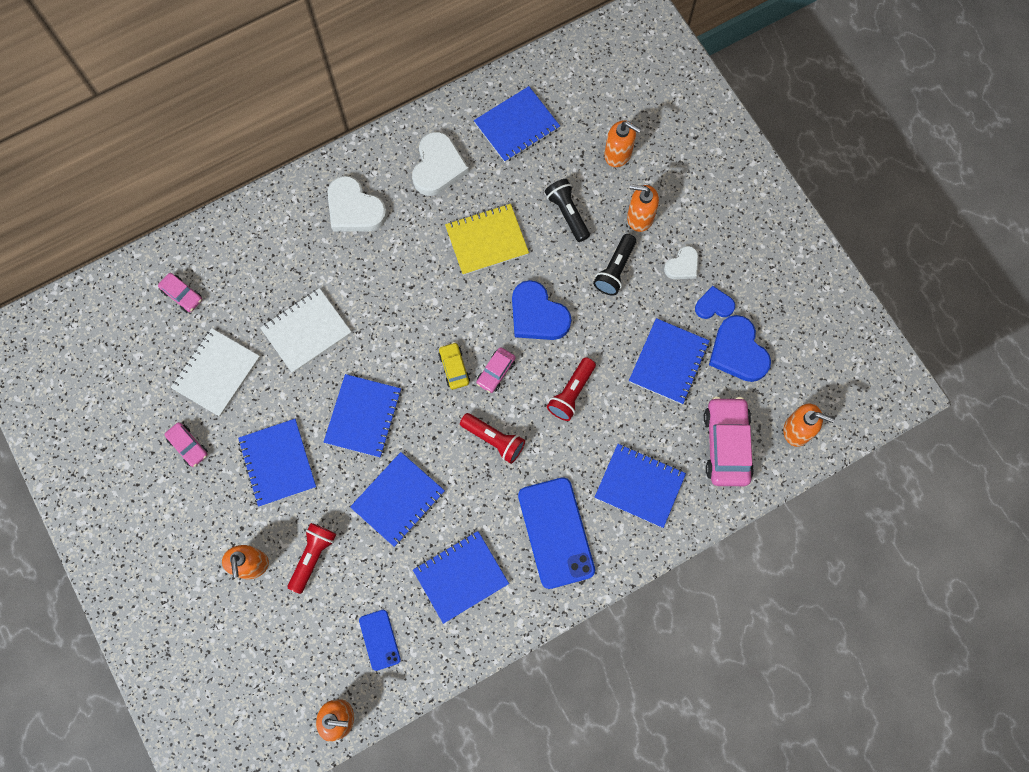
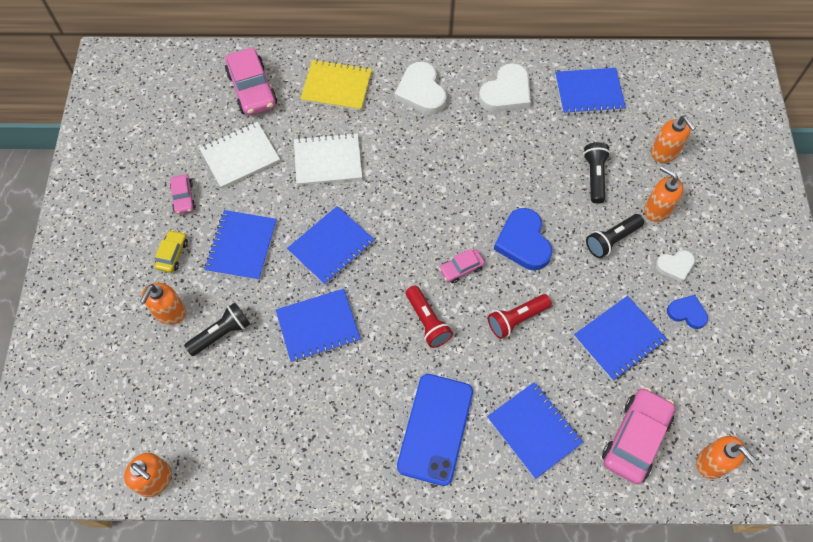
camera: 30 degrees right, 10 degrees down
pink car [158,273,202,312] -> pink car [225,48,277,116], size x1.89
red flashlight [288,523,336,594] -> black flashlight [184,302,250,356]
blue phone [359,610,401,671] -> none
blue notebook [413,531,509,624] -> none
yellow car [438,342,470,389] -> yellow car moved to [154,230,188,273]
yellow notebook [445,204,529,275] -> yellow notebook moved to [300,59,372,111]
blue heart [709,315,771,382] -> none

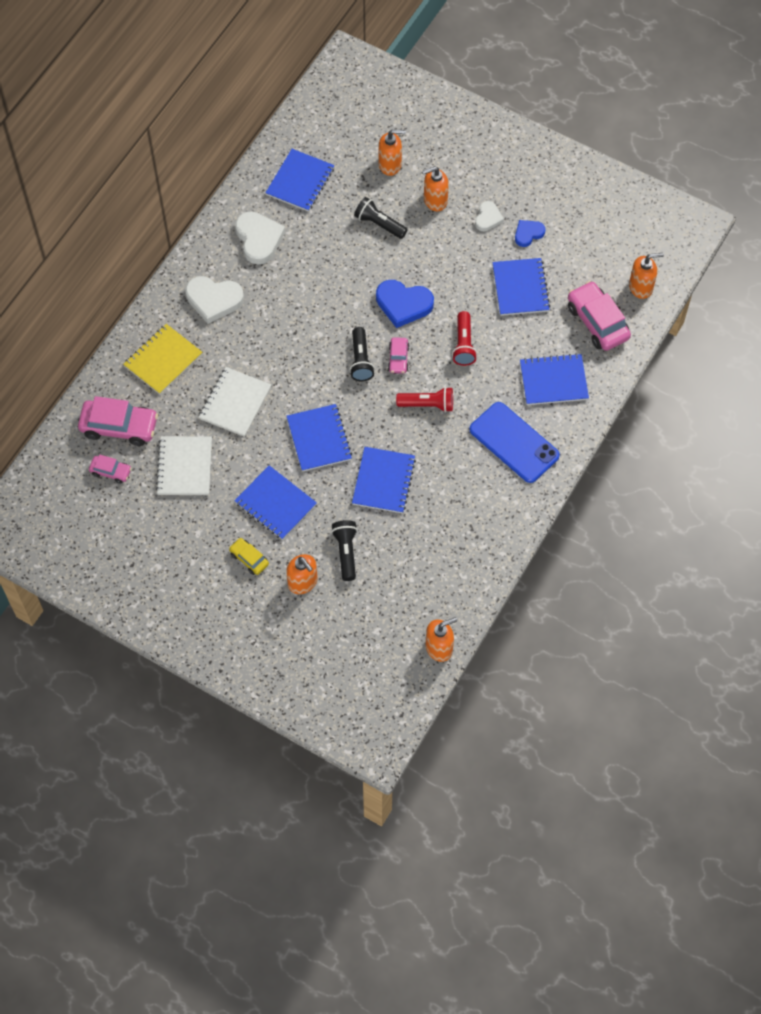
camera: 60 degrees left, 0 degrees up
pink car [170,175,196,214] -> pink car moved to [89,455,132,484]
black flashlight [586,214,644,258] -> black flashlight moved to [349,327,375,381]

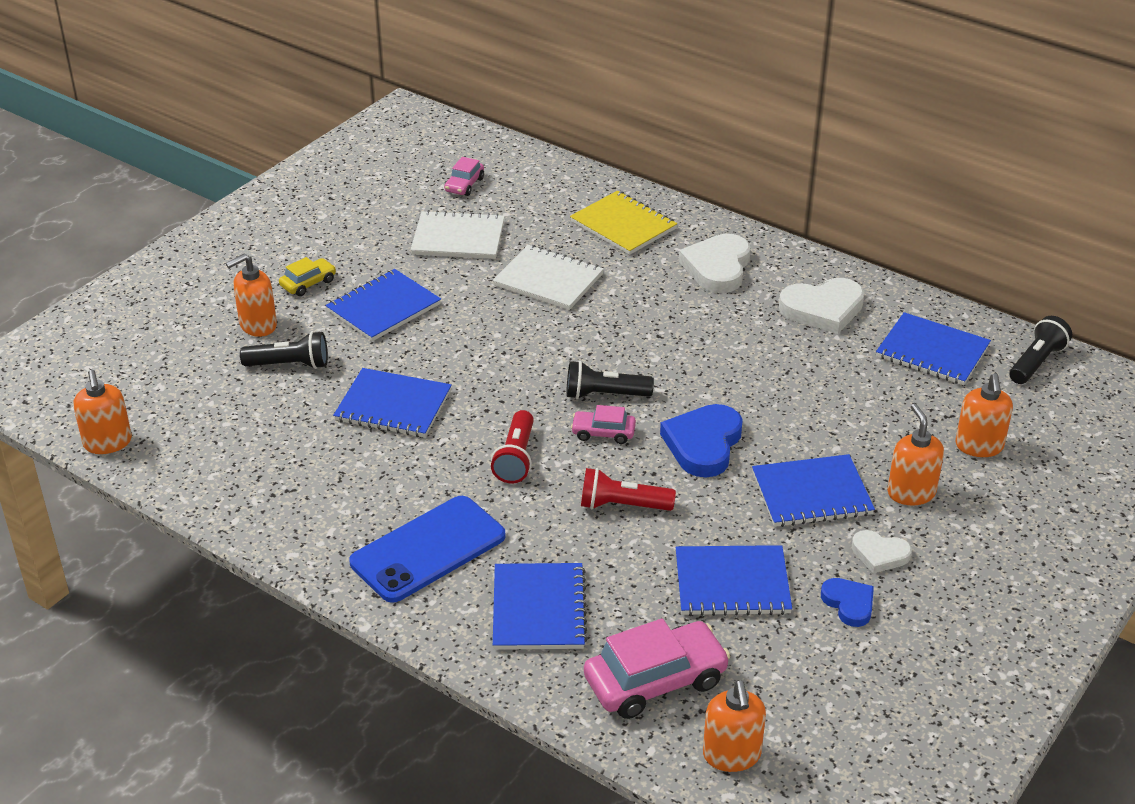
camera: 95 degrees right, 25 degrees down
pink car [78,396,158,446] -> none
blue notebook [287,404,352,472] -> blue notebook moved to [752,454,875,527]
black flashlight [354,197,408,239] -> black flashlight moved to [1010,316,1072,384]

